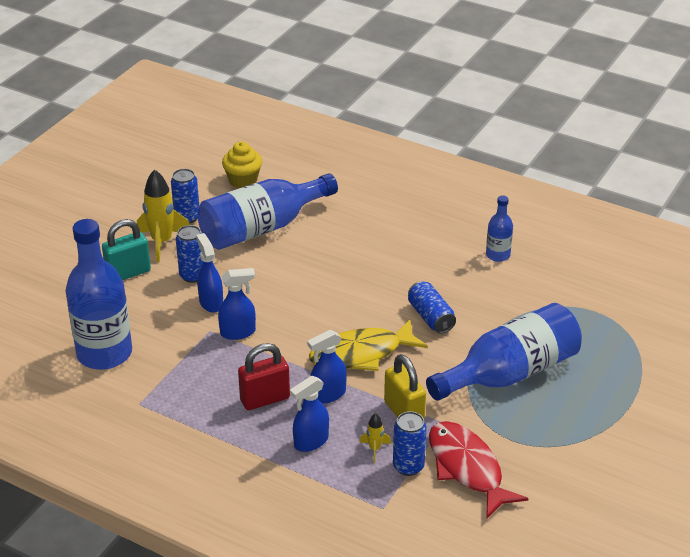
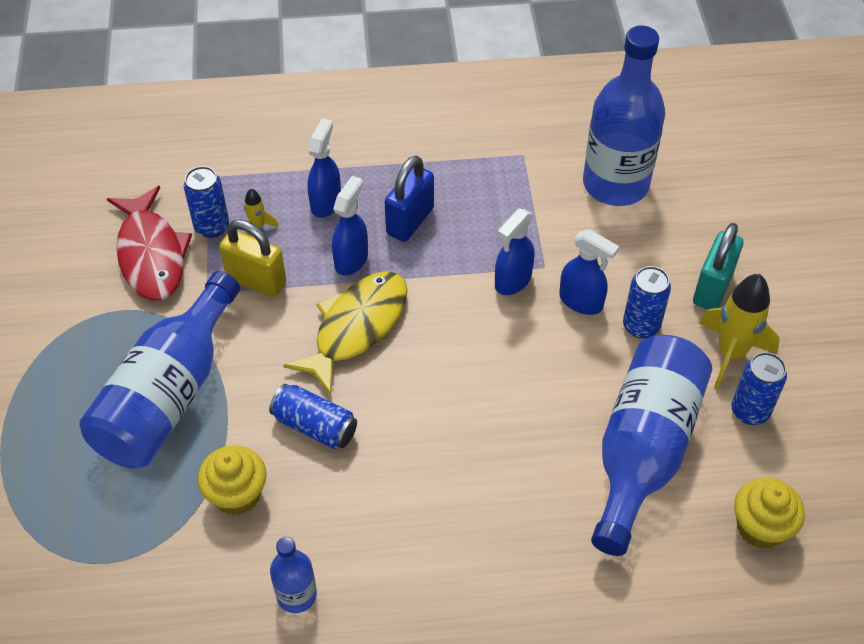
camera: 145 degrees right, 15 degrees up
red padlock [238,343,290,410] -> blue padlock [385,156,434,242]
red fish [429,421,529,518] -> red fish turned 45 degrees clockwise [107,186,192,301]
none -> yellow cupcake [198,446,267,515]

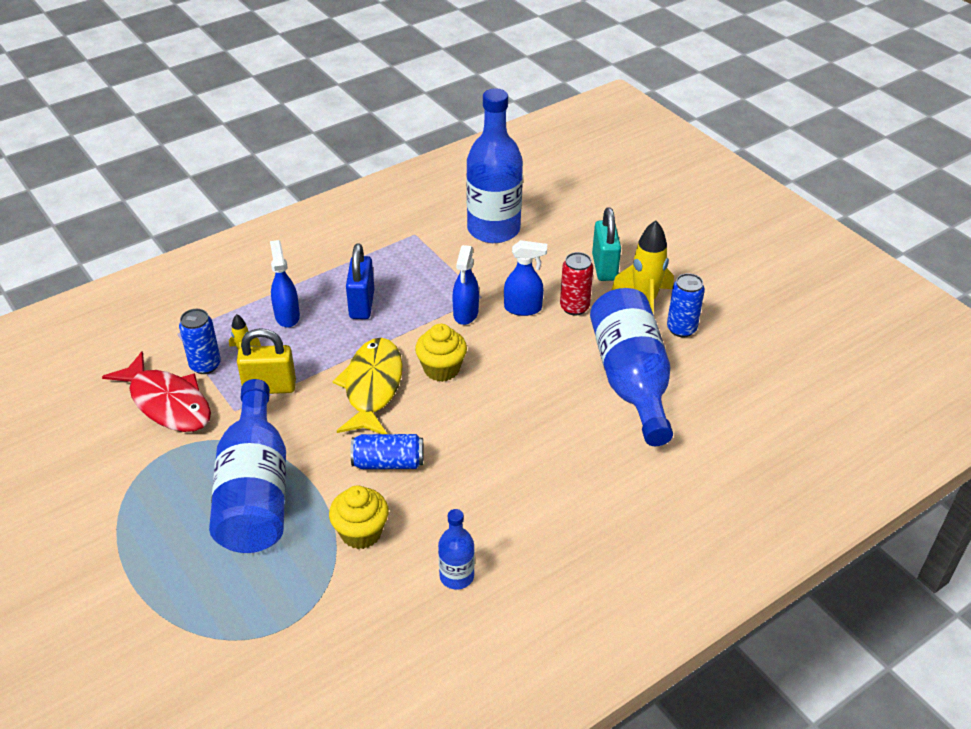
camera: 30 degrees left, 10 degrees down
blue spray bottle [332,176,368,276] -> none
blue can [623,266,671,339] -> red can [560,252,594,316]
yellow cupcake [734,478,805,549] -> yellow cupcake moved to [415,324,467,382]

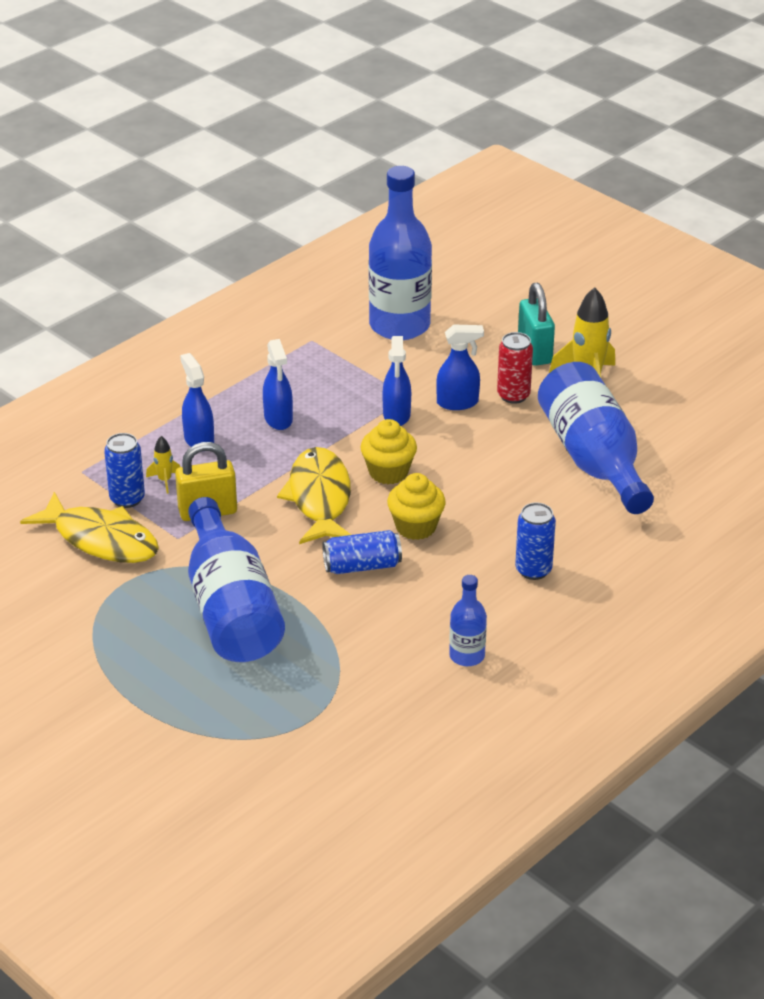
camera: 10 degrees left, 5 degrees down
red fish [102,351,211,432] -> yellow fish [20,492,159,563]
yellow cupcake [329,485,389,549] -> yellow cupcake moved to [387,473,446,540]
blue padlock [346,243,374,319] -> blue spray bottle [263,339,293,430]
blue can [667,273,705,337] -> blue can moved to [515,503,556,580]

